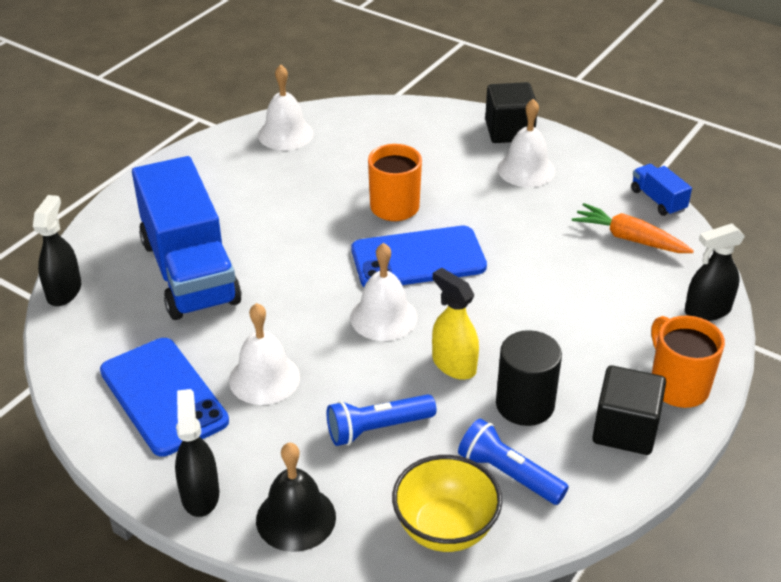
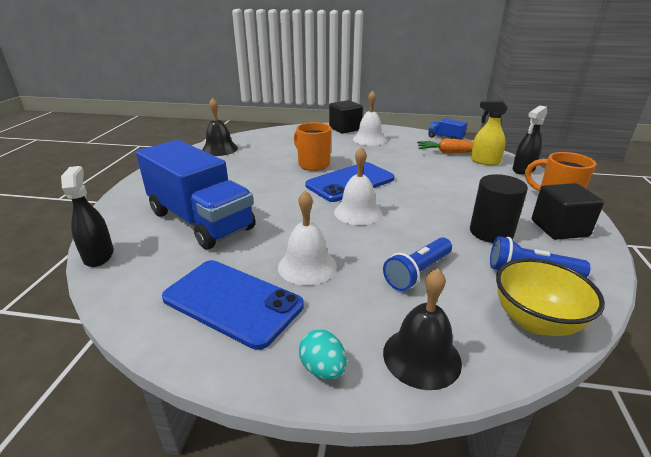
camera: 25 degrees left, 10 degrees down
black spray bottle [175,389,219,517] -> turquoise egg [299,329,347,380]
white bell [258,65,314,150] -> black bell [202,98,238,156]
yellow spray bottle [432,268,479,380] -> yellow spray bottle moved to [471,100,508,165]

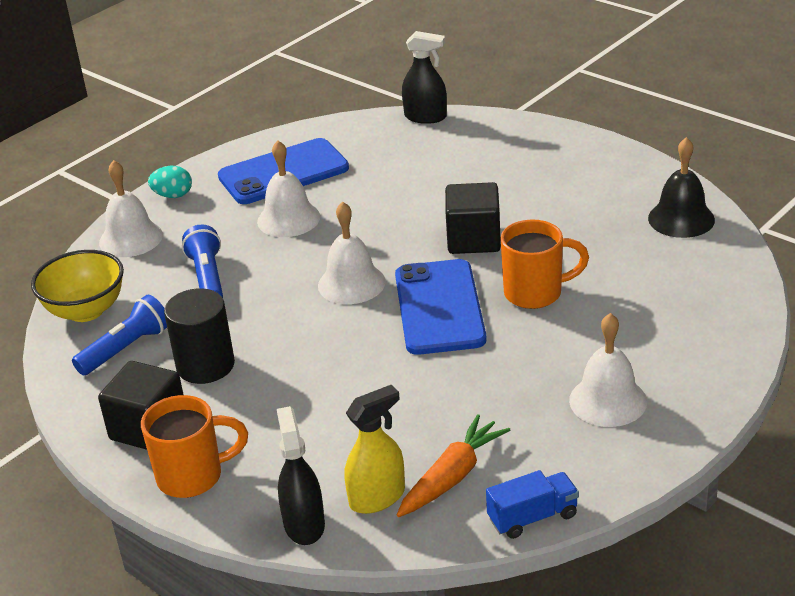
camera: 125 degrees right, 5 degrees up
blue truck [136,140,256,249] -> none
black cube [329,100,363,134] -> black cube moved to [445,182,501,254]
black bell [383,268,462,390] -> white bell [99,160,163,257]

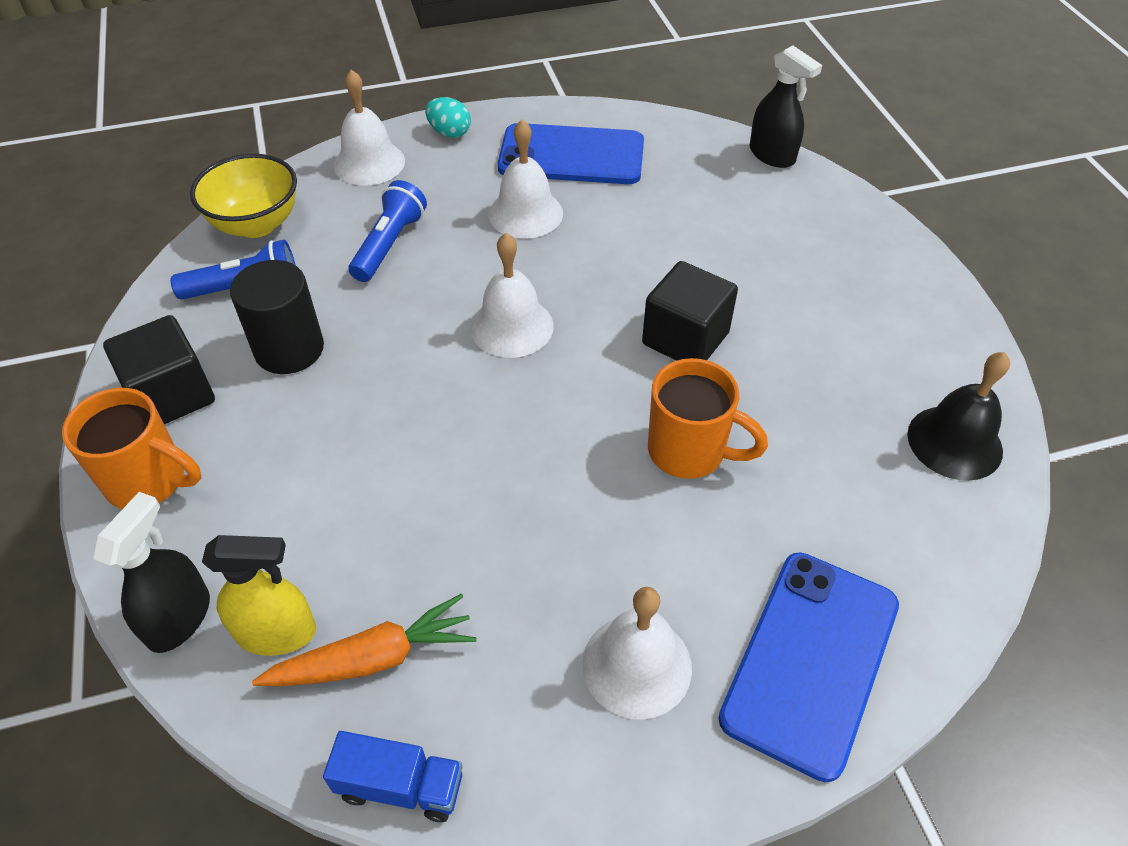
camera: 30 degrees right, 15 degrees up
blue phone [395,259,487,355] -> blue phone moved to [718,552,899,782]

